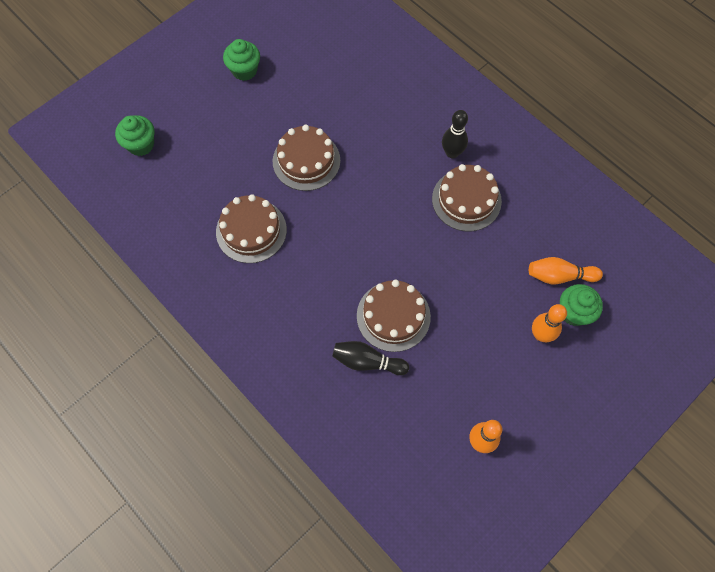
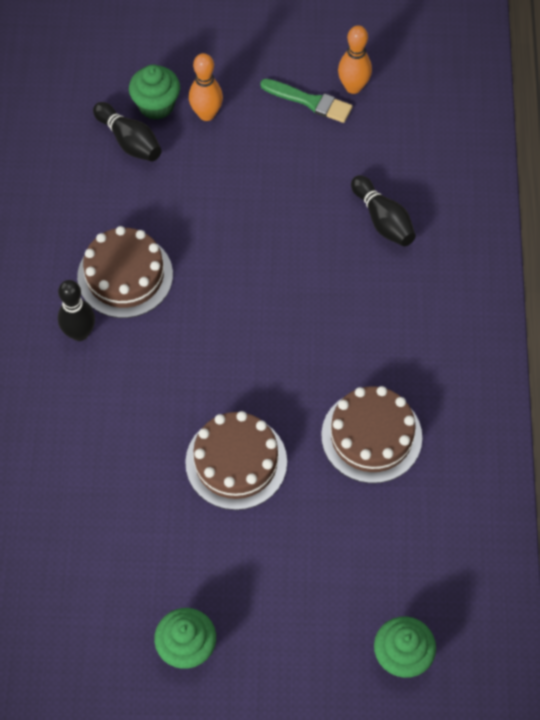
camera: 135 degrees left, 5 degrees down
brown cake [357,280,431,352] -> none
orange bowling pin [529,257,603,284] -> black bowling pin [93,102,162,161]
none -> green brush [260,79,353,123]

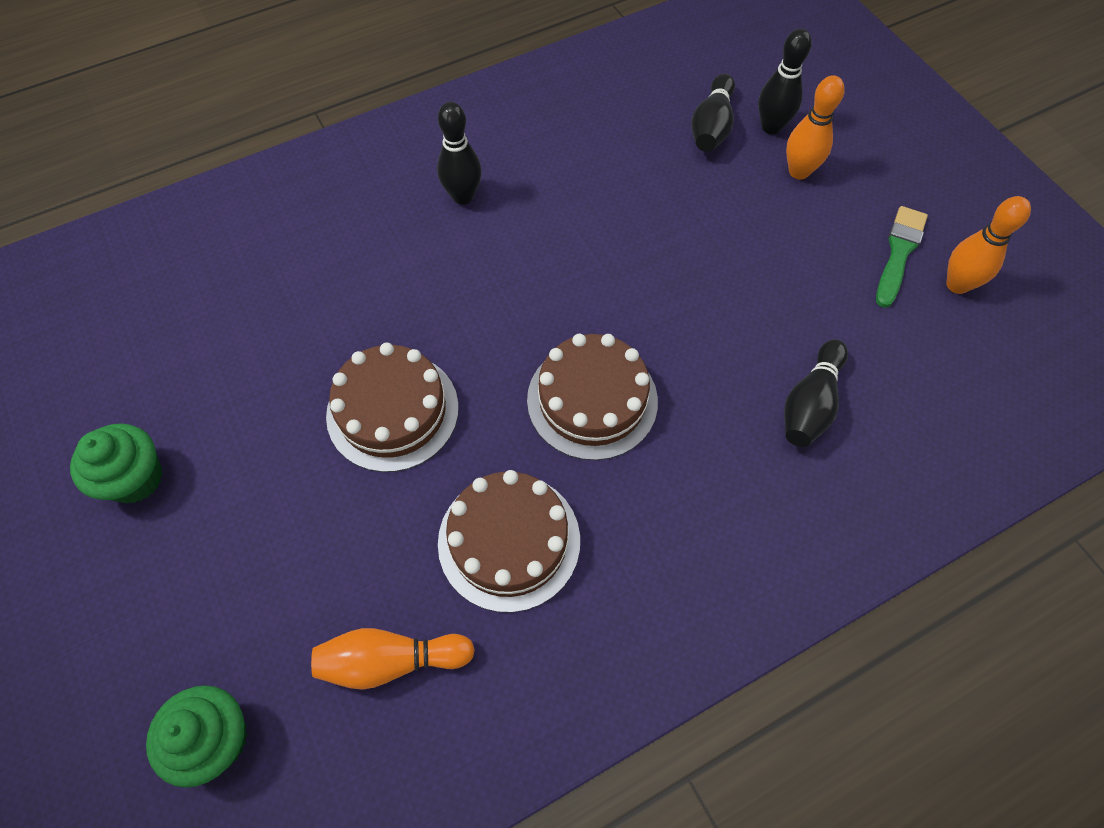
camera: 60 degrees right, 0 degrees up
brown cake [77,226,173,318] -> brown cake moved to [527,334,658,460]
green cupcake [129,64,180,120] -> black bowling pin [758,29,812,134]
green brush [260,79,353,123] -> green brush turned 150 degrees counterclockwise [876,206,928,308]
none -> orange bowling pin [311,628,475,690]

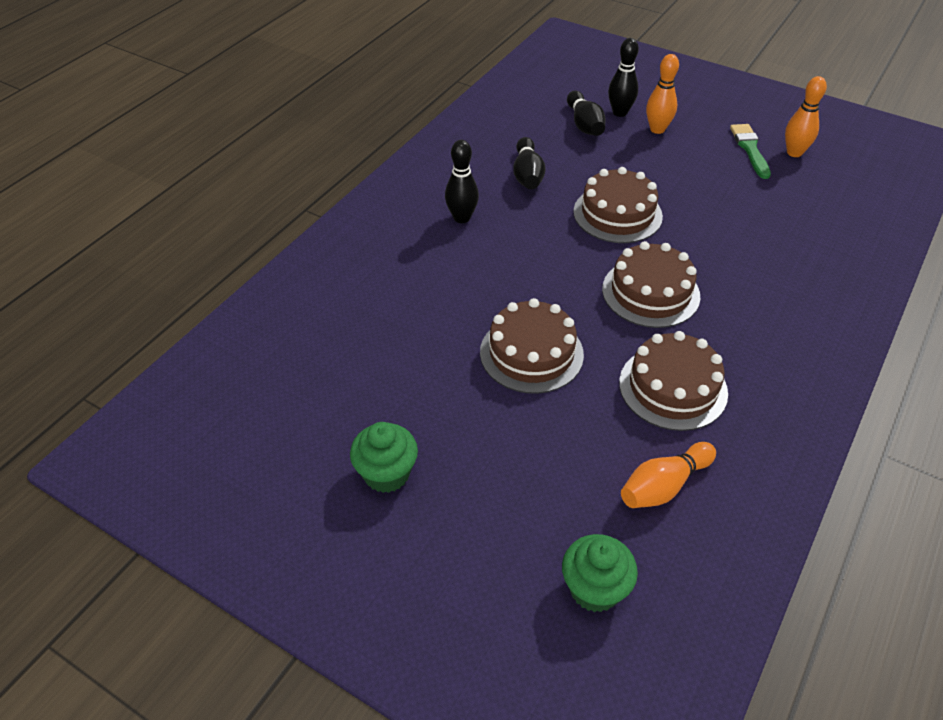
camera: 30 degrees left, 15 degrees down
black bowling pin [784,339,848,447] -> black bowling pin moved to [513,137,546,189]
none -> brown cake [573,167,663,243]

